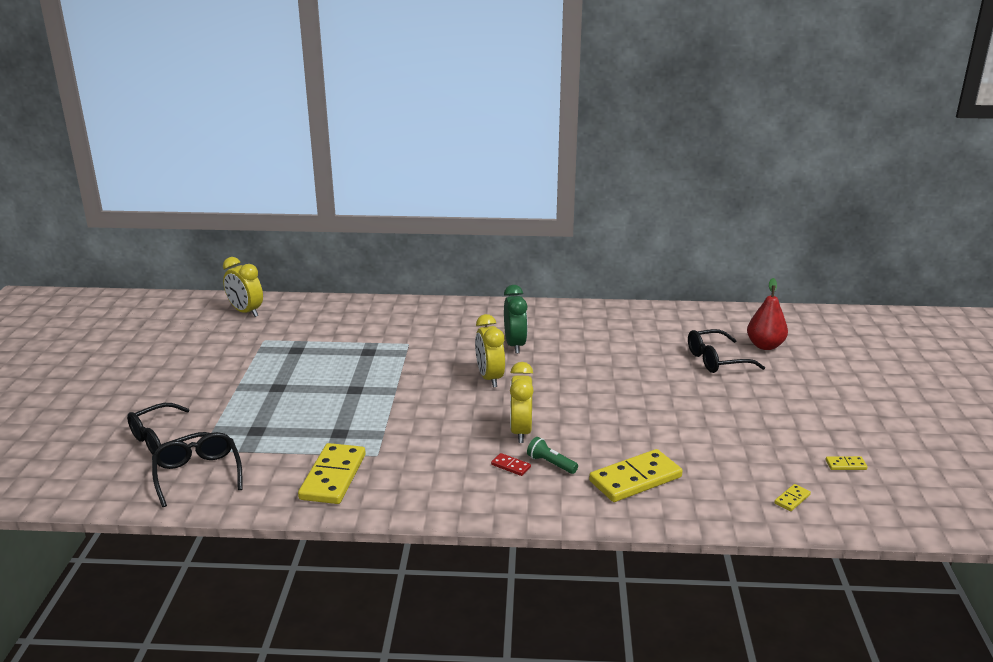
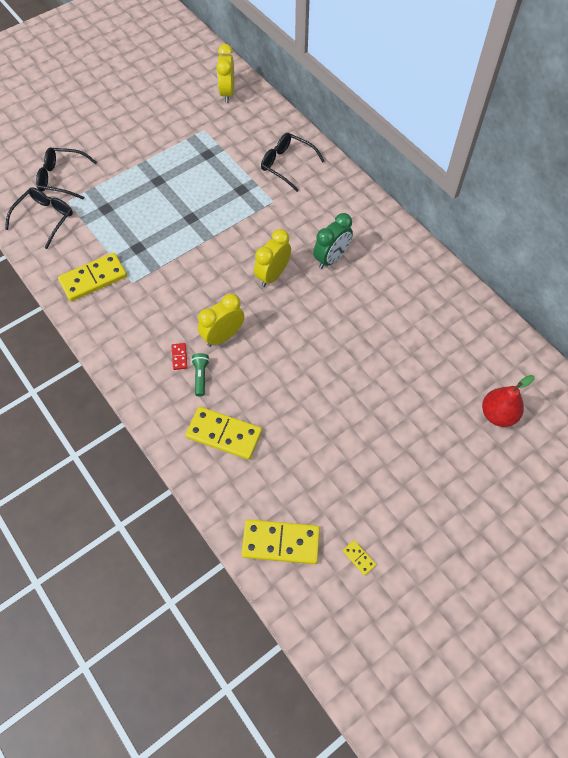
camera: 50 degrees right, 35 degrees up
black glasses [688,329,765,373] -> black glasses moved to [261,133,325,192]
yellow domino [774,484,811,511] -> yellow domino [241,519,320,564], size x2.31

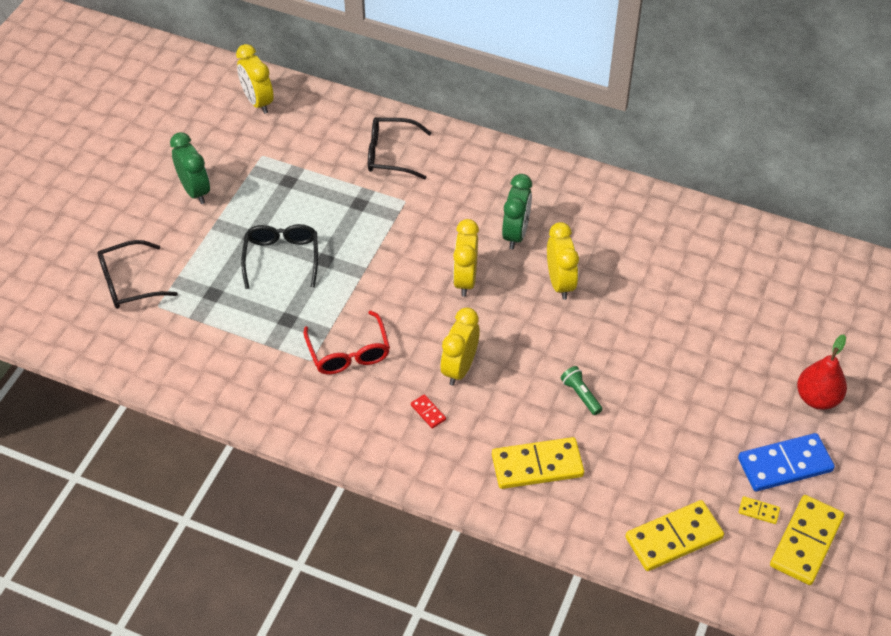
camera: 30 degrees left, 10 degrees down
black glasses [5,187,73,249] -> black glasses moved to [241,224,318,289]
yellow domino [58,253,127,301] -> yellow domino moved to [770,495,844,585]
green flashlight [191,353,210,396] -> green flashlight moved to [560,366,603,415]
red pear [482,375,535,427] -> red pear moved to [797,334,847,410]
none -> green clock [170,132,210,204]
none -> red glasses [304,311,390,374]
none -> yellow clock [547,222,579,300]
none -> blue domino [738,433,835,492]

